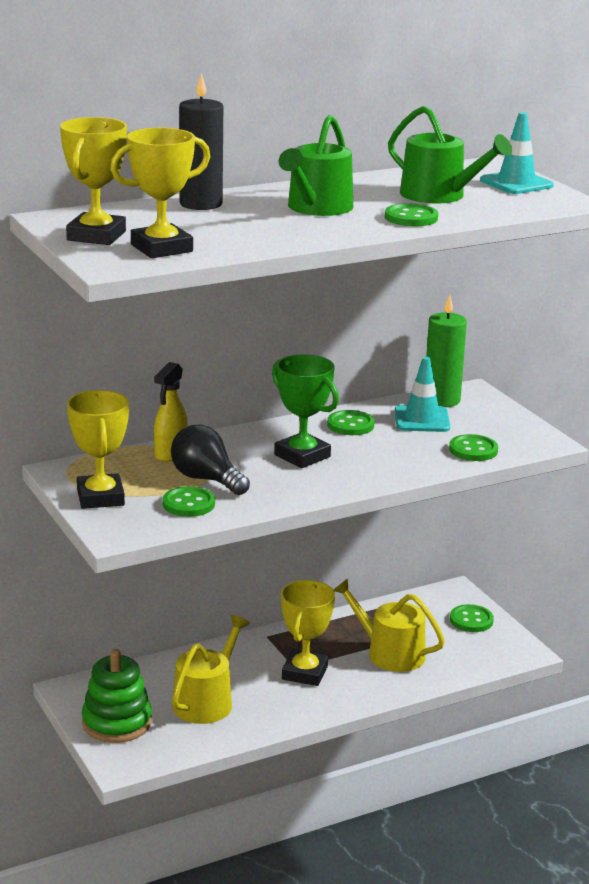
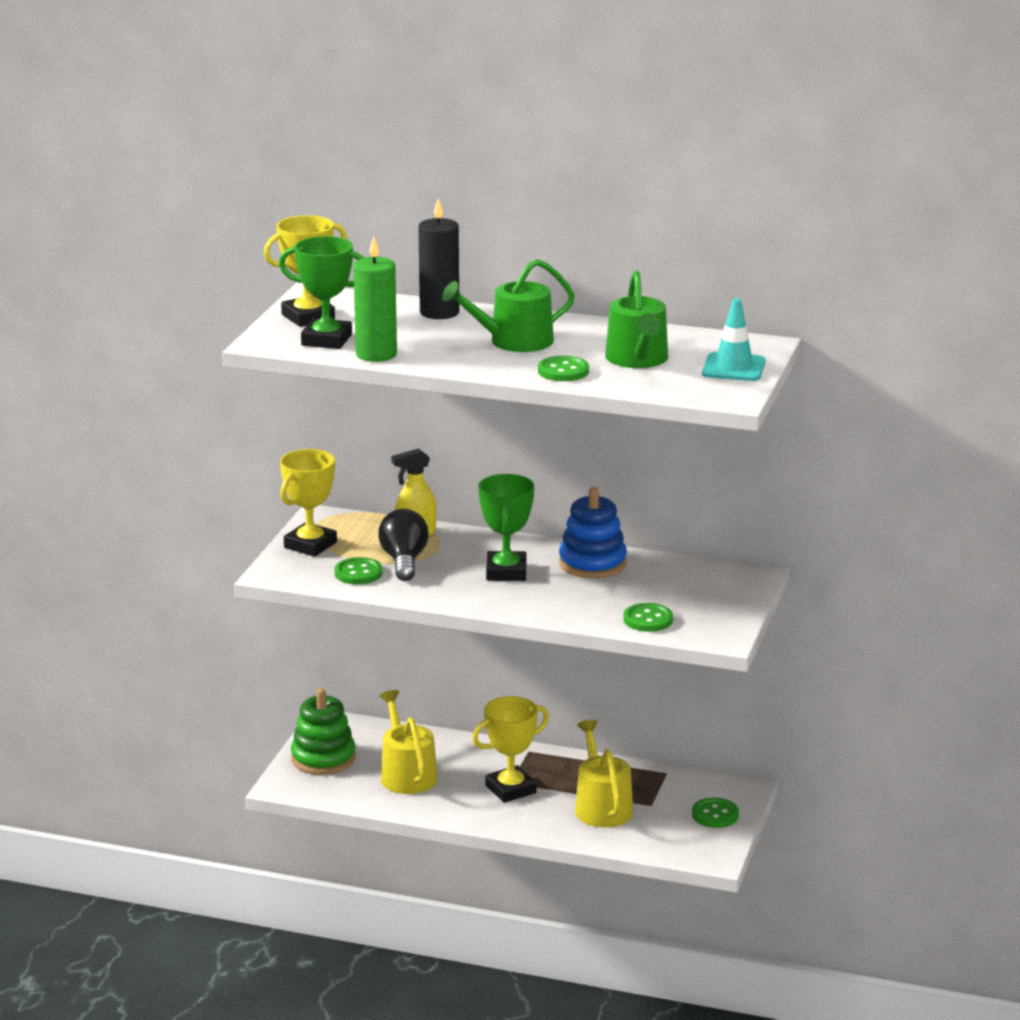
camera: 45 degrees right, 0 degrees up
yellow trophy [110,128,210,258] -> green trophy [279,236,364,349]
yellow watering can [172,615,250,724] -> yellow watering can turned 90 degrees counterclockwise [379,690,438,794]
green button [327,410,375,435] -> blue stacking toy [559,487,627,578]
turquoise traffic cone [395,357,450,432] -> none
green candle [426,295,467,407] -> green candle moved to [353,236,397,362]

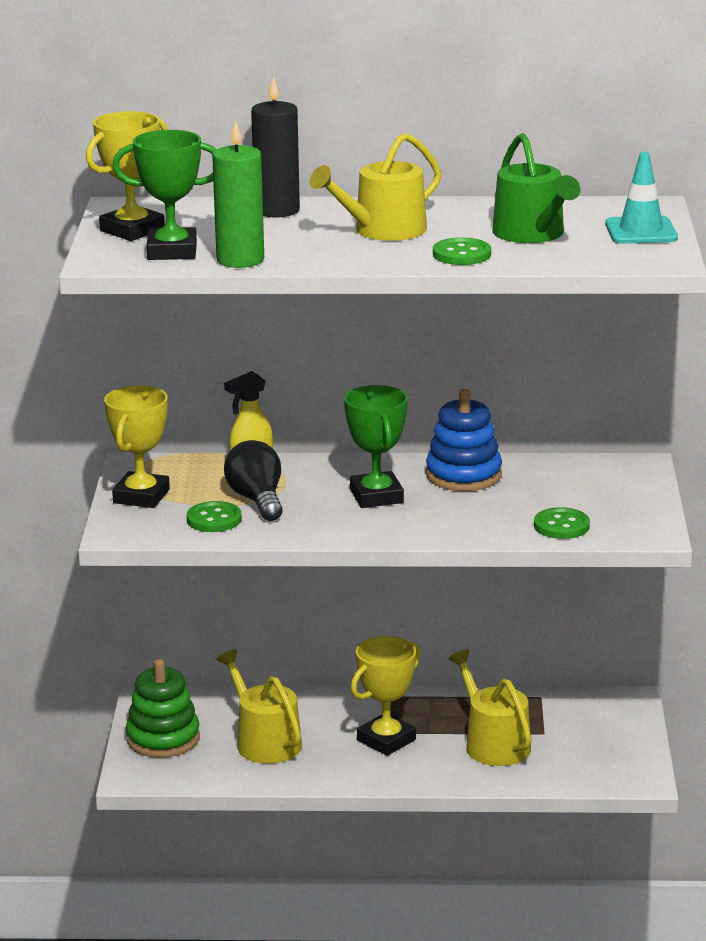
camera: 15 degrees left, 0 degrees up
green watering can [442,259,575,352] -> yellow watering can [310,133,441,241]
green button [692,798,739,828] -> none

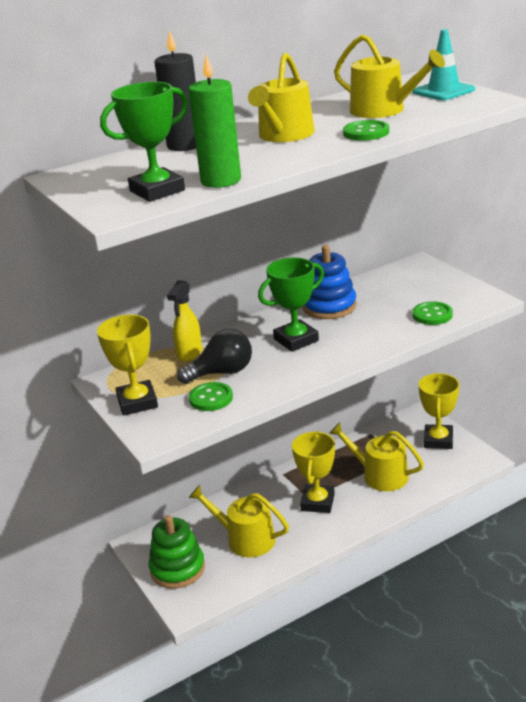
camera: 30 degrees left, 5 degrees up
yellow trophy [86,111,168,241] -> yellow trophy moved to [419,373,459,449]
black light bulb [224,440,283,521] -> black light bulb turned 120 degrees clockwise [177,329,252,384]
green trophy [344,385,408,508] -> green trophy turned 75 degrees counterclockwise [258,257,324,352]
green watering can [492,133,581,243] -> yellow watering can [334,34,445,118]

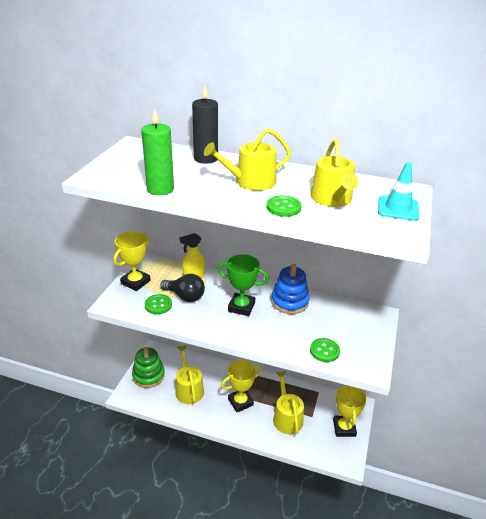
camera: 45 degrees right, 5 degrees up
green trophy [100,82,188,202] -> none
yellow trophy [419,373,459,449] -> yellow trophy turned 60 degrees counterclockwise [333,385,367,437]

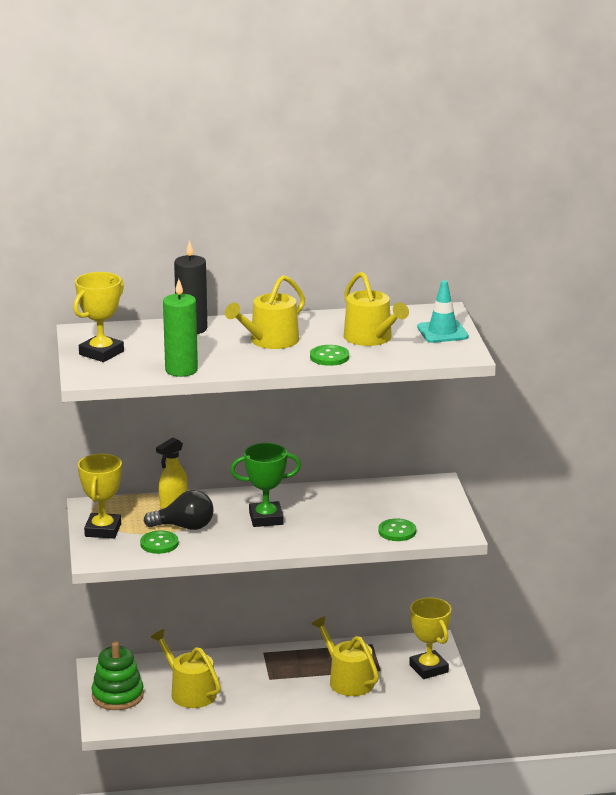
camera: 25 degrees left, 10 degrees down
yellow trophy [221,360,262,412] -> yellow trophy moved to [73,272,124,362]
blue stacking toy [271,264,310,314] -> none

